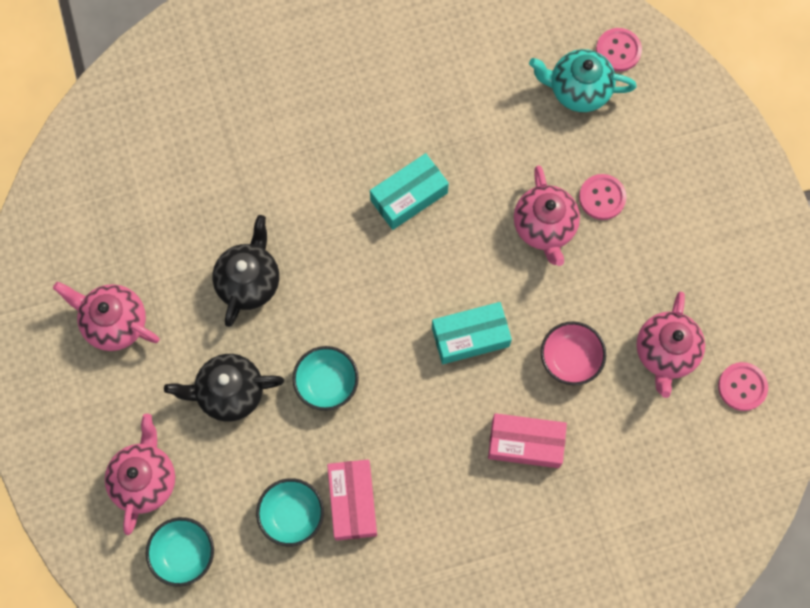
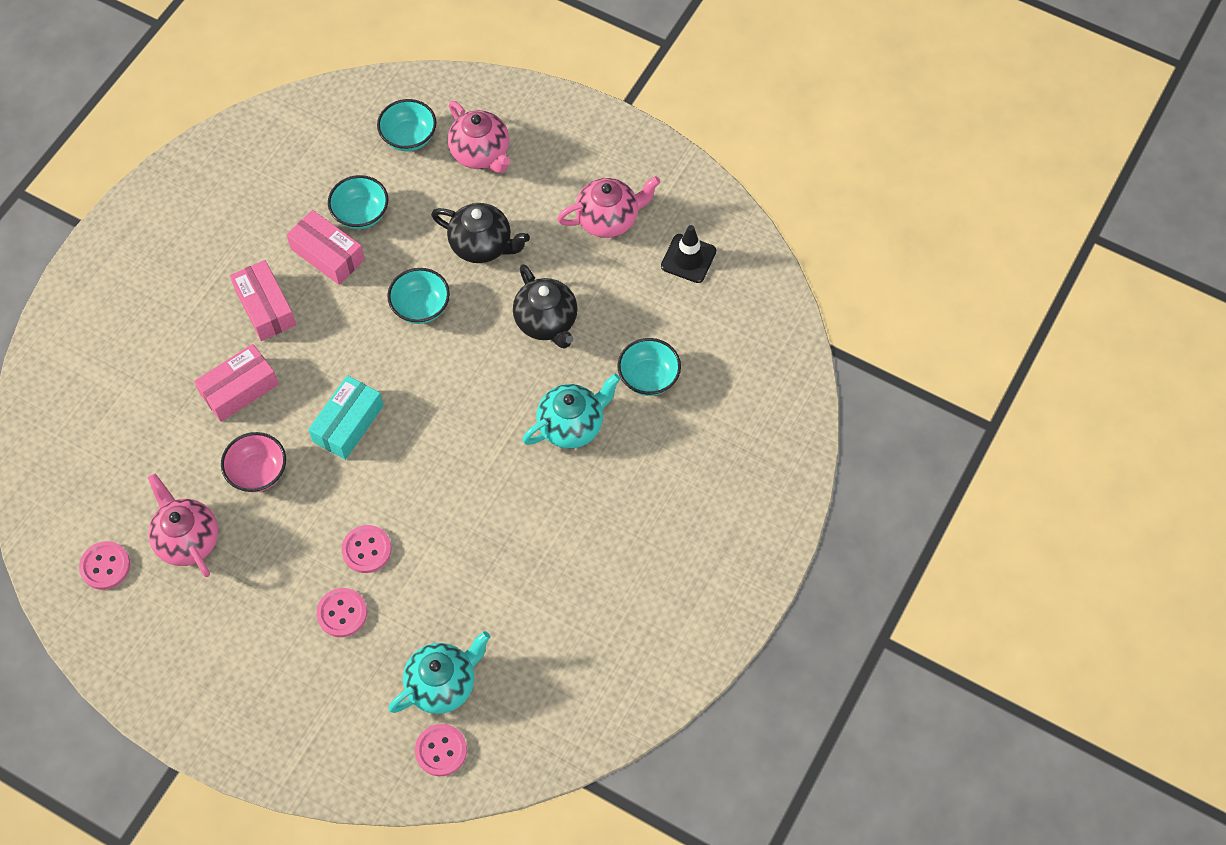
camera: 135 degrees right, 10 degrees down
black teapot [164,354,284,422] -> black teapot turned 75 degrees clockwise [431,203,530,263]
turquoise box [370,153,449,230] -> none
pink teapot [514,165,580,266] -> pink button [341,525,392,573]
none -> pink box [230,260,296,341]
none -> turquoise teapot [522,374,621,449]
none -> turquoise bowl [617,338,681,396]
none -> black traffic cone [661,225,716,283]

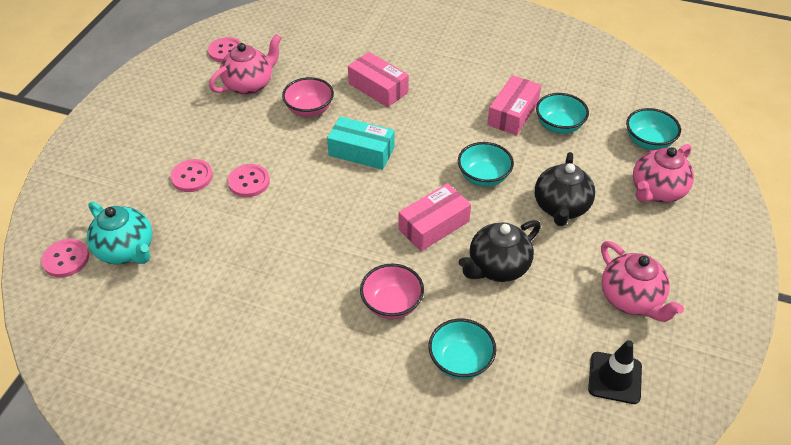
camera: 80 degrees right, 15 degrees down
pink box [230,260,296,341] -> pink box moved to [398,183,471,251]
turquoise teapot [522,374,621,449] -> pink bowl [360,264,424,319]

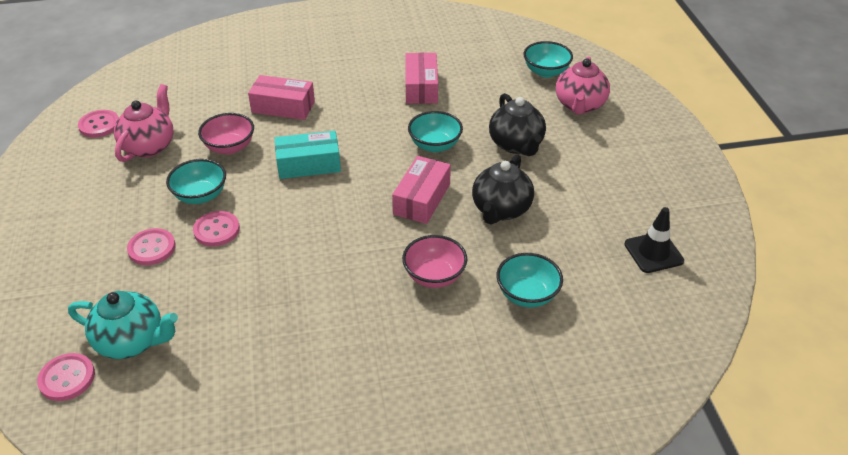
camera: 30 degrees left, 5 degrees down
turquoise bowl [536,93,589,134] -> turquoise bowl moved to [166,159,226,204]
pink teapot [601,241,684,322] -> none

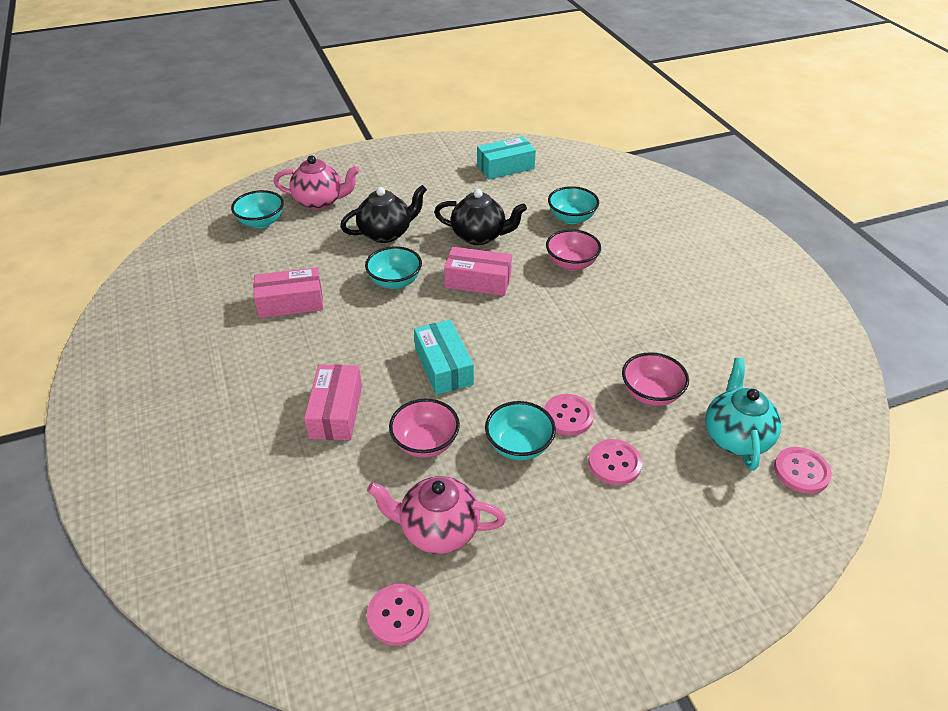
camera: 100 degrees left, 0 degrees up
black traffic cone [624,207,684,273] -> turquoise box [477,136,536,179]
none -> pink bowl [622,352,689,406]

